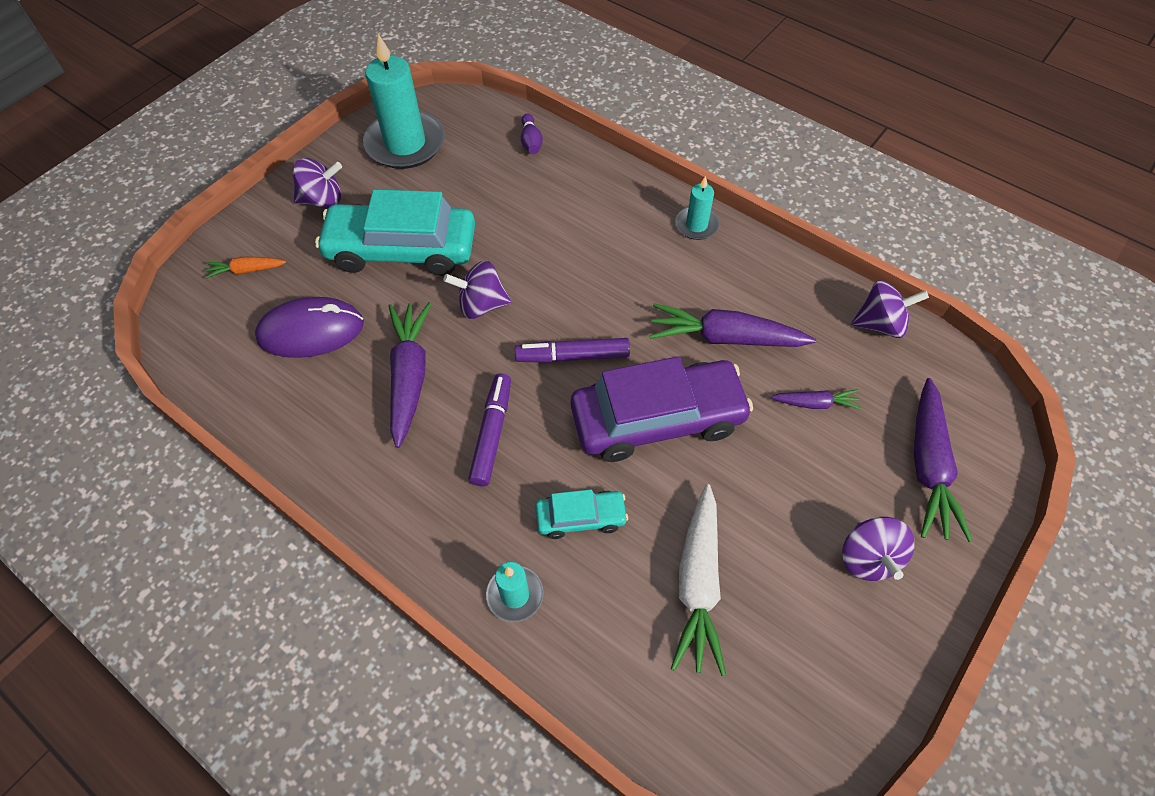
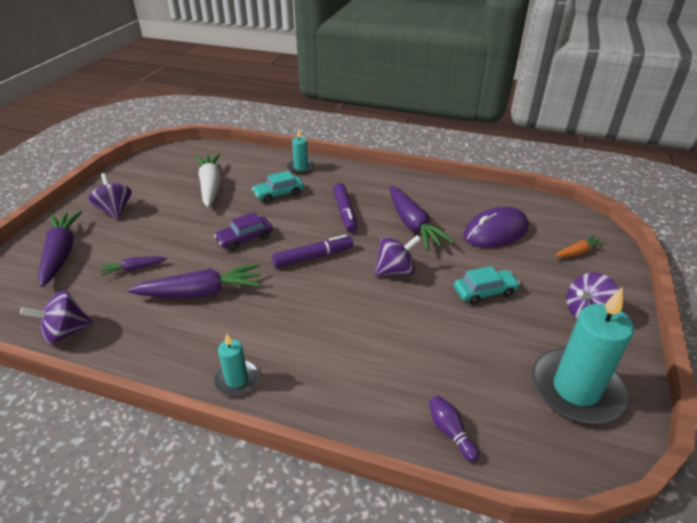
camera: 160 degrees right, 20 degrees down
turquoise car [315,189,475,276] -> turquoise car [454,266,520,305], size x0.49
purple car [571,356,753,462] -> purple car [214,212,273,251], size x0.49

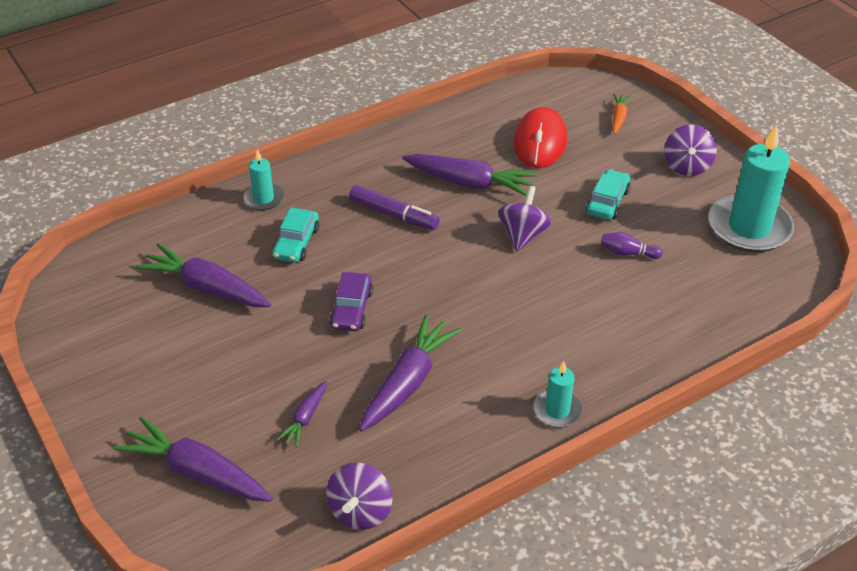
camera: 50 degrees left, 5 degrees up
purple spinning top [88,173,131,220] -> none
white carrot [195,153,221,208] -> purple carrot [135,243,271,307]
purple marker [272,234,353,268] -> none
purple bowling pin [429,396,479,462] -> purple bowling pin moved to [601,232,663,259]
purple mouse [464,207,529,248] -> red mouse [513,107,567,168]

